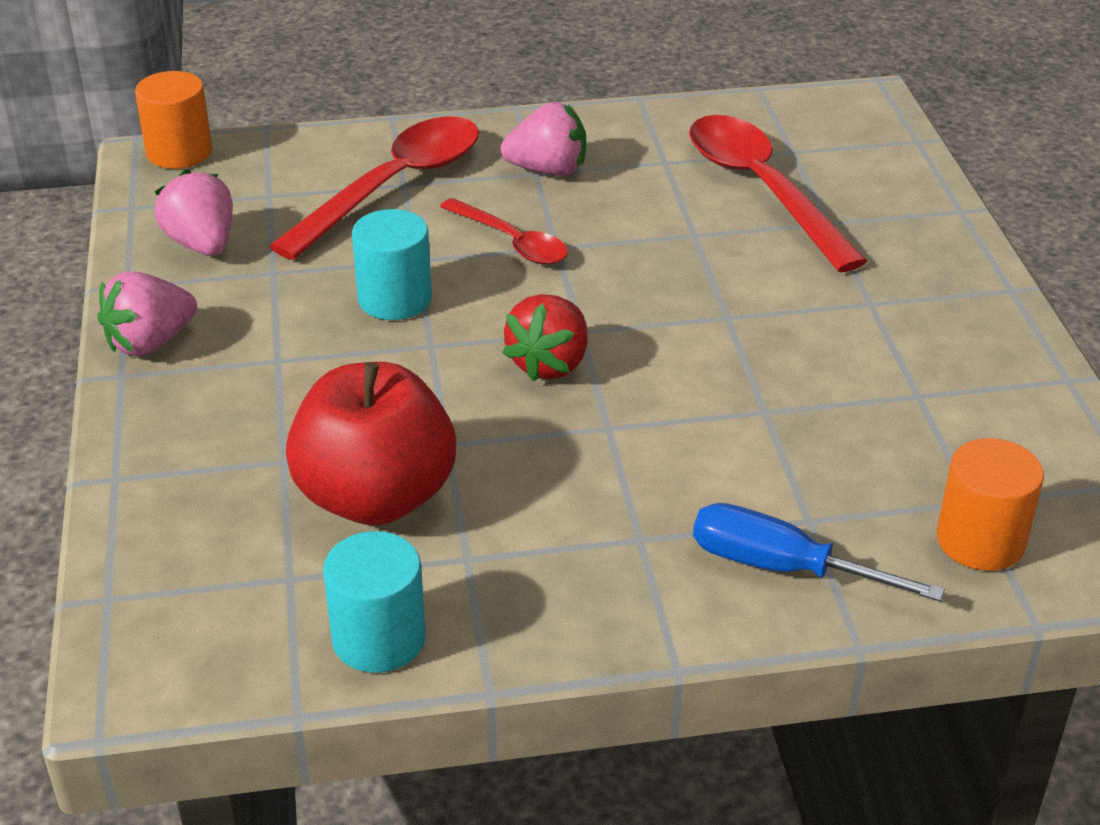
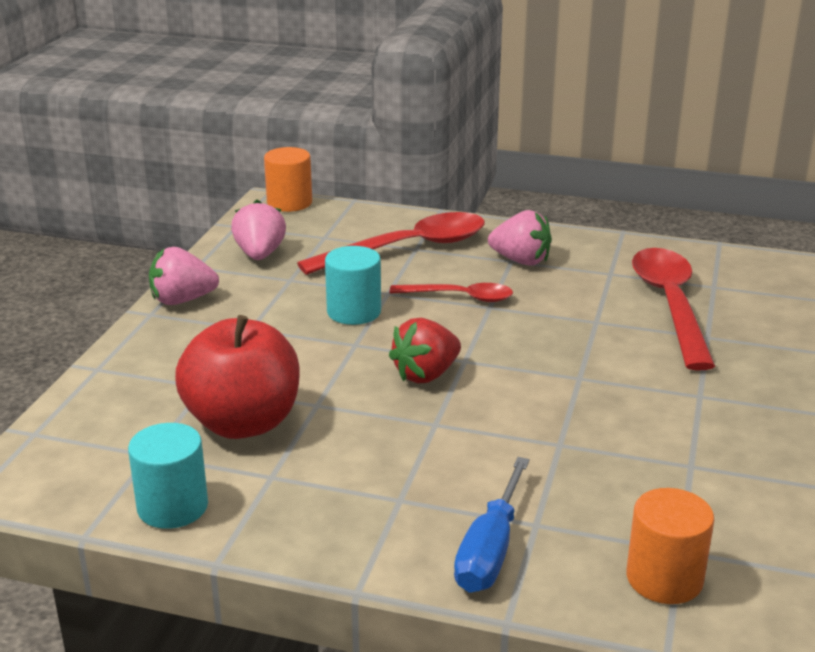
camera: 25 degrees right, 10 degrees down
red spoon [440,198,568,265] -> red spoon turned 60 degrees counterclockwise [389,283,513,302]
blue screwdriver [693,503,945,601] -> blue screwdriver turned 120 degrees counterclockwise [454,457,530,593]

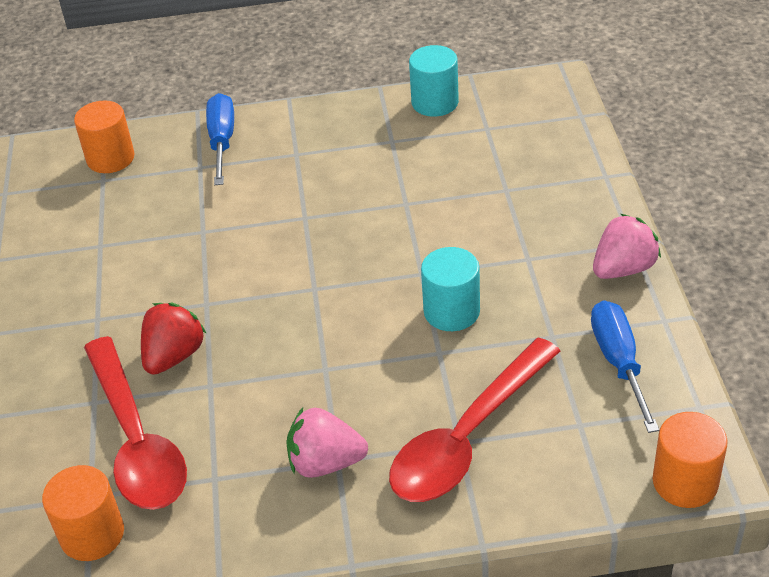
camera: 160 degrees right, 15 degrees up
red apple [175,315,300,439] -> none
pink strawberry [231,200,286,260] -> blue screwdriver [591,300,659,433]
red spoon [389,283,513,302] -> none
red strawberry [389,318,461,384] -> red strawberry moved to [141,303,207,375]
none -> orange cylinder [42,465,124,561]

